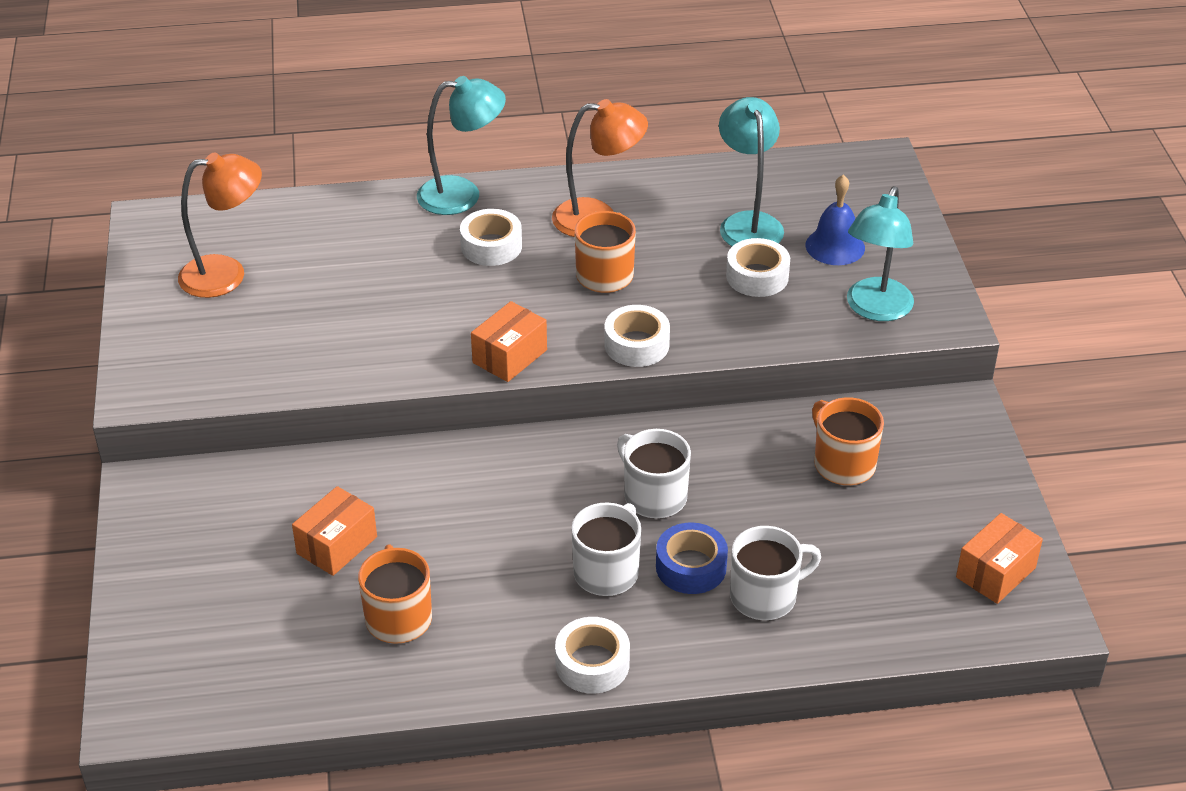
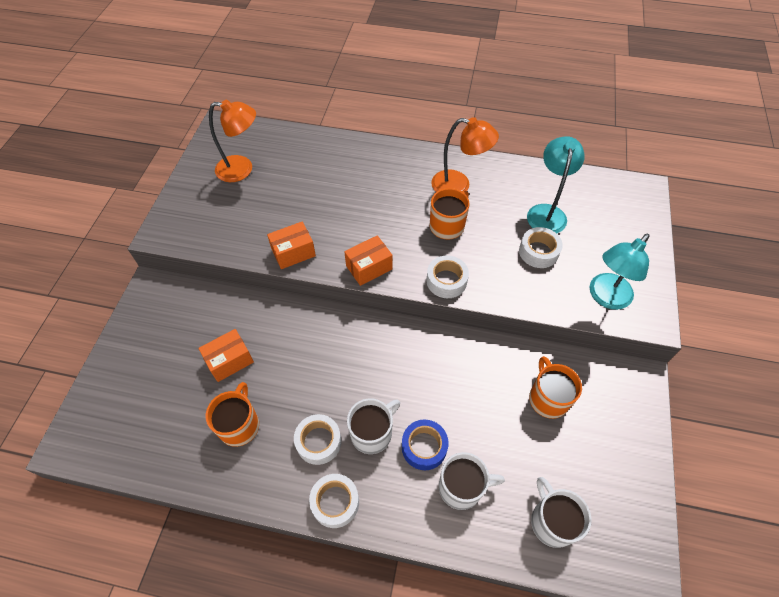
camera: 20 degrees right, 15 degrees up
turquoise lamp [417,76,506,215] -> none
white tape [460,209,522,266] -> white tape moved to [294,414,341,465]
white mug [617,429,691,518] -> white mug moved to [531,477,591,548]
blue bell [806,175,865,265] -> none
orange box [956,513,1043,604] -> orange box moved to [267,222,316,269]

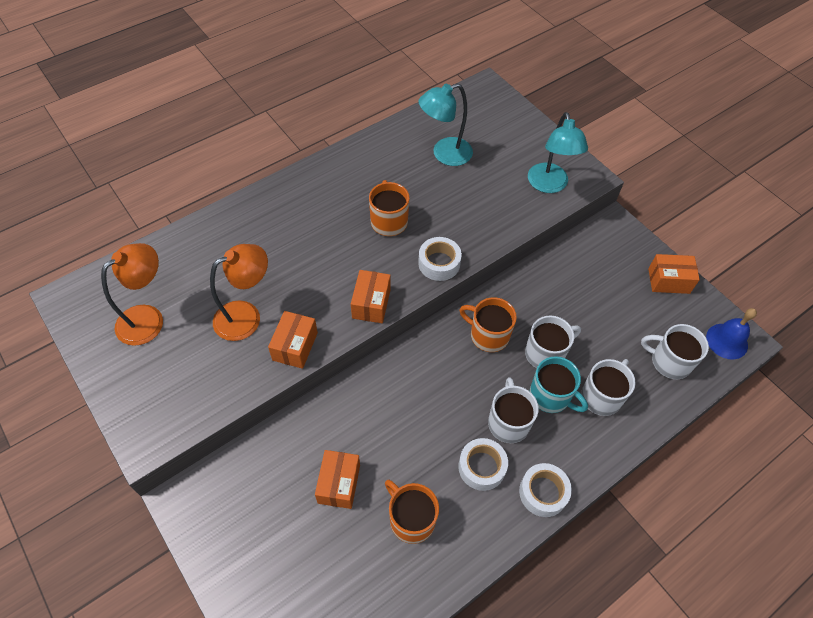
camera: 50 degrees left, 0 degrees up
blue tape [402,419,449,470] -> turquoise mug [530,356,588,413]
orange lamp [431,117,499,192] -> orange lamp moved to [210,244,268,341]
white tape [519,227,563,268] -> none
turquoise lamp [527,136,585,233] -> turquoise lamp turned 75 degrees counterclockwise [418,83,473,166]
orange mug [529,356,582,419] -> orange mug moved to [459,297,517,352]
none -> white mug [525,315,581,368]
none -> orange box [648,254,700,294]
none -> blue bell [706,308,757,360]

